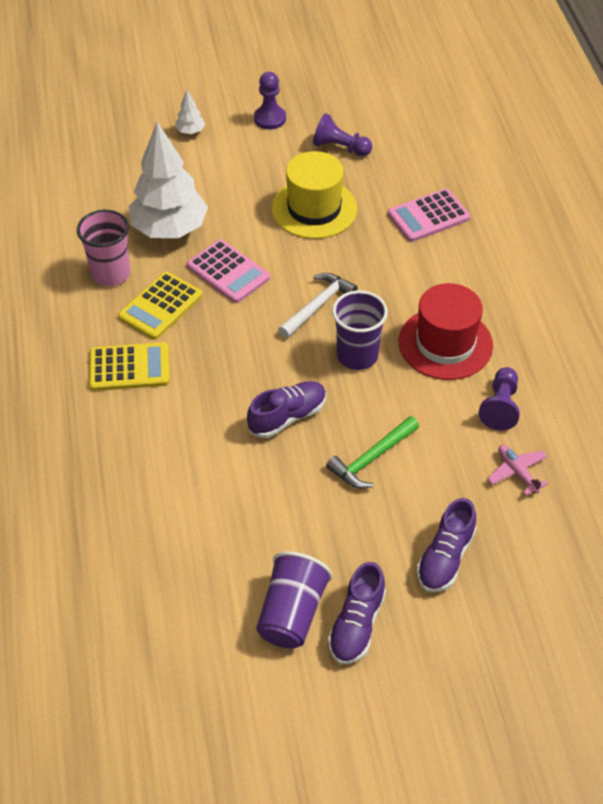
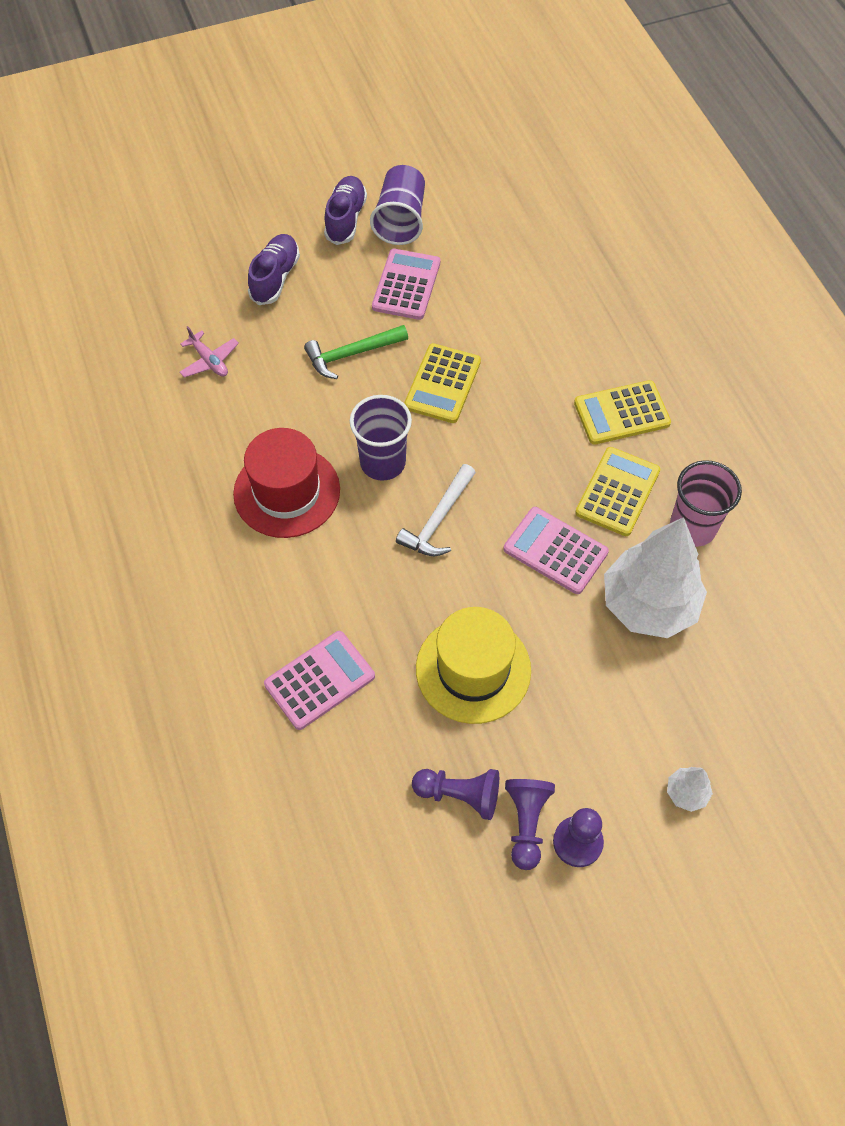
camera: 170 degrees right, 10 degrees up
purple shoe [247,381,326,438] -> yellow calculator [404,343,481,423]
green hammer [326,416,419,489] -> green hammer turned 150 degrees counterclockwise [304,325,408,379]
purple pawn [479,367,520,430] -> purple pawn moved to [505,779,555,870]
none -> pink calculator [372,249,440,320]

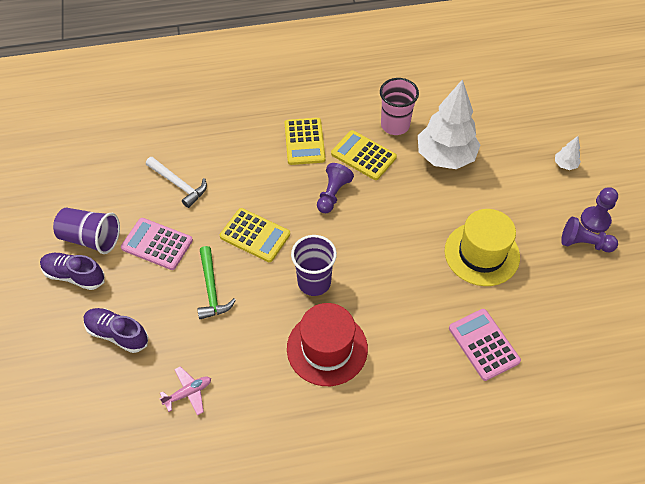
camera: 80 degrees left, 5 degrees down
white hammer [396,464,476,556] -> white hammer moved to [146,157,207,208]
purple pawn [412,769,499,820] -> purple pawn moved to [317,163,354,213]
pink calculator [504,507,609,594] -> none

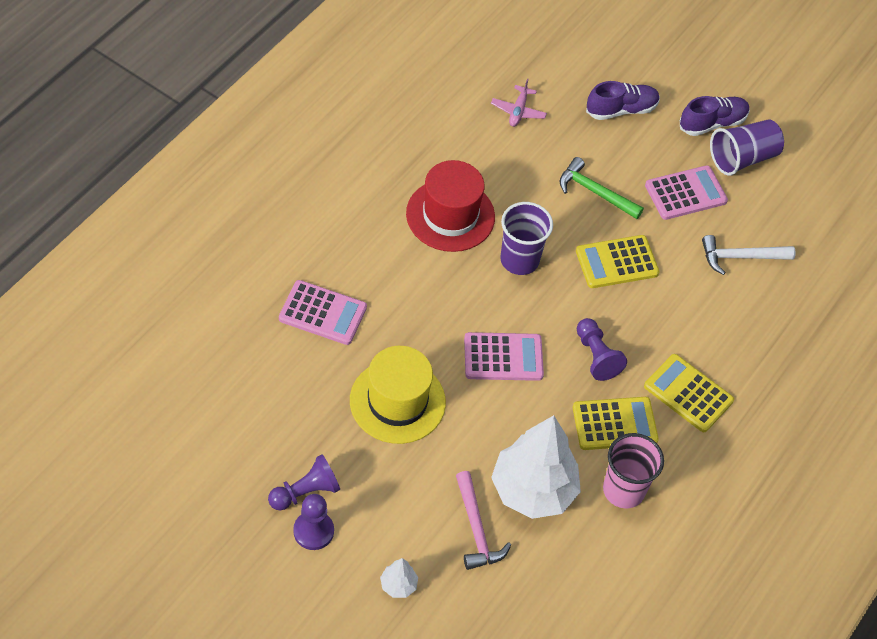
camera: 130 degrees right, 0 degrees up
none -> pink hammer [456,471,511,570]
none -> pink calculator [464,332,544,381]

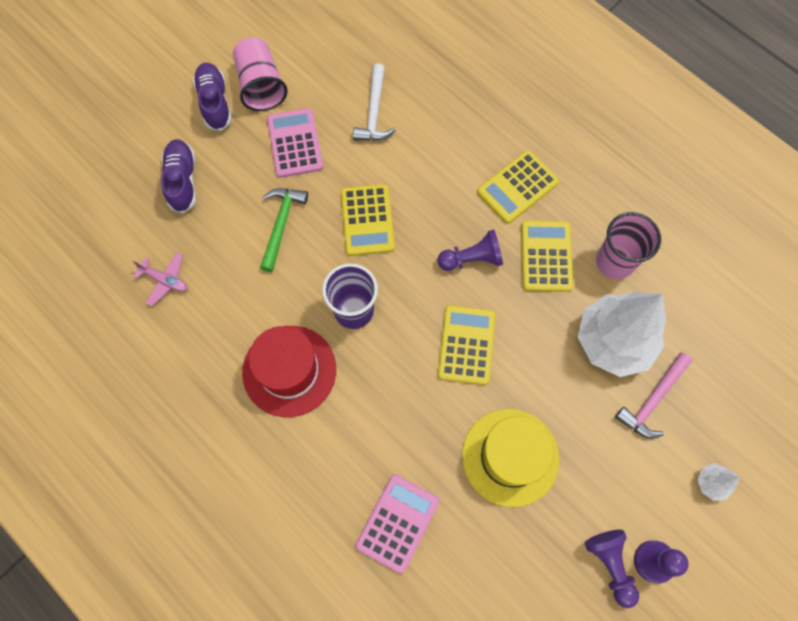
camera: 75 degrees left, 15 degrees up
pink hammer [456,471,511,570] -> pink hammer turned 135 degrees clockwise [615,352,692,438]
pink calculator [464,332,544,381] -> yellow calculator [438,305,496,385]
green hammer [559,157,644,219] -> green hammer turned 150 degrees clockwise [260,188,308,272]
purple cup [710,119,784,176] -> pink cup [233,37,288,111]

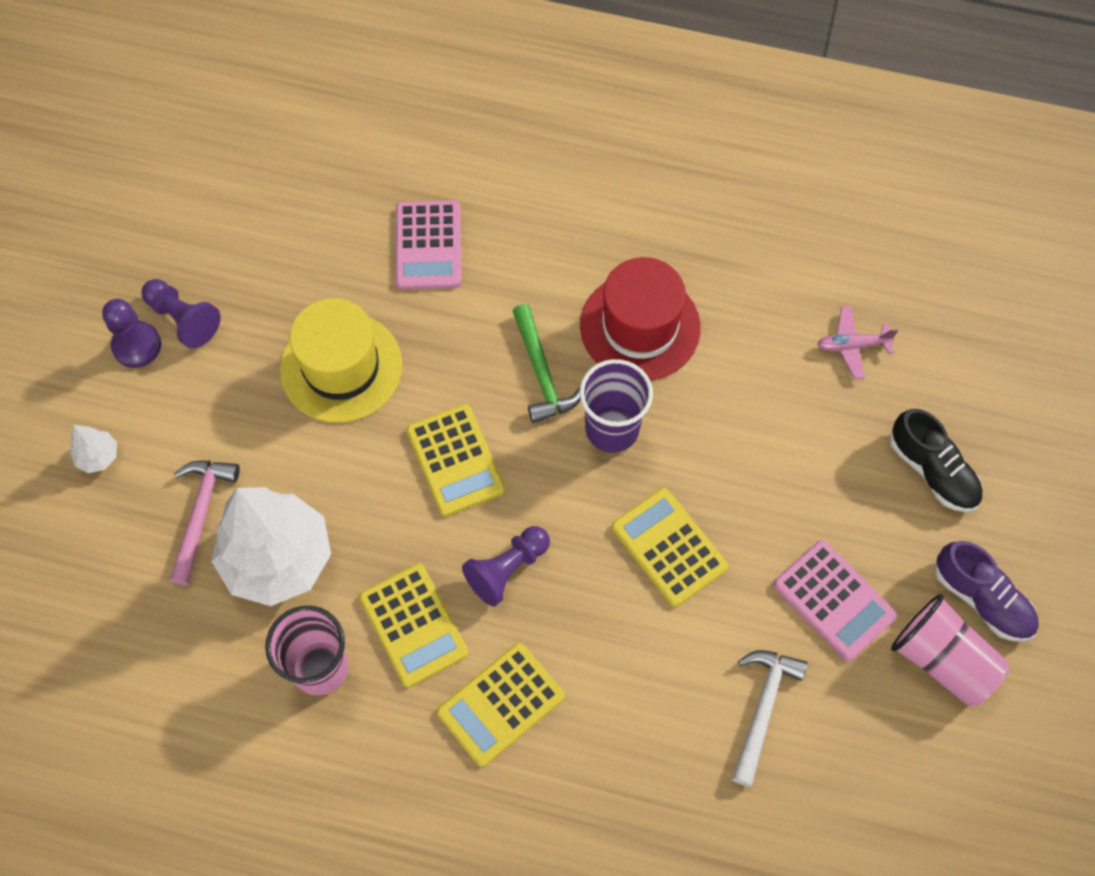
camera: 150 degrees right, 5 degrees down
purple shoe [161,139,196,213] -> black shoe [889,409,983,512]
green hammer [260,188,308,272] -> green hammer moved to [513,304,580,423]
white hammer [353,63,396,141] -> white hammer turned 45 degrees clockwise [732,650,808,787]
yellow calculator [477,150,559,224] -> yellow calculator turned 150 degrees counterclockwise [437,643,565,767]

